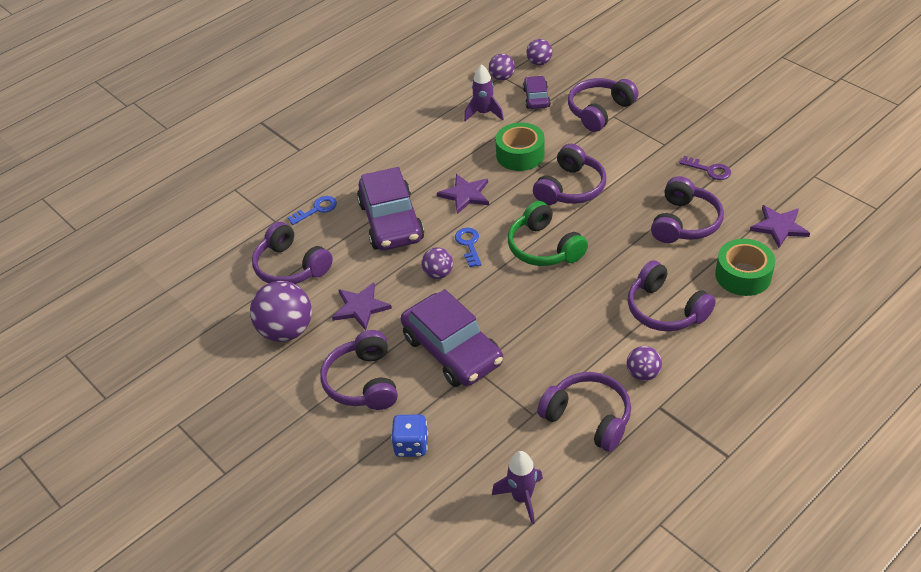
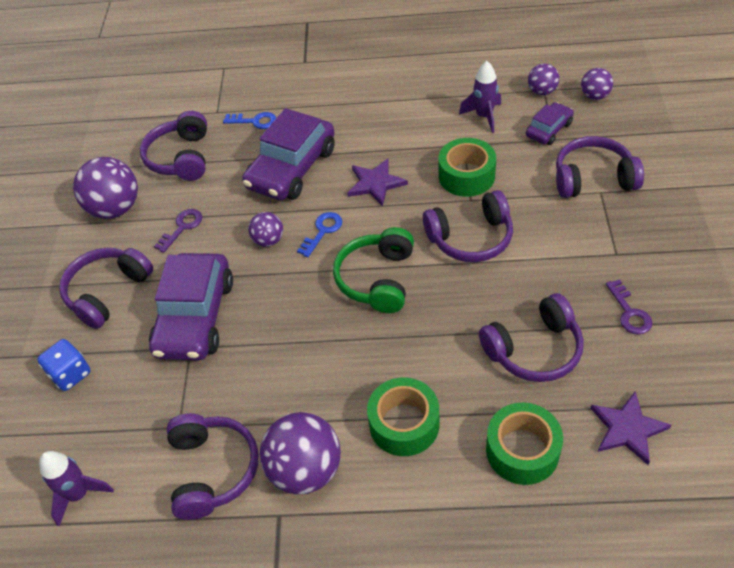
camera: 45 degrees right, 5 degrees up
purple star [332,283,392,330] -> purple key [154,209,202,253]
purple ball [627,346,662,381] -> purple ball [260,412,341,494], size x1.84
purple headphones [628,260,716,331] -> green tape [367,377,440,456]

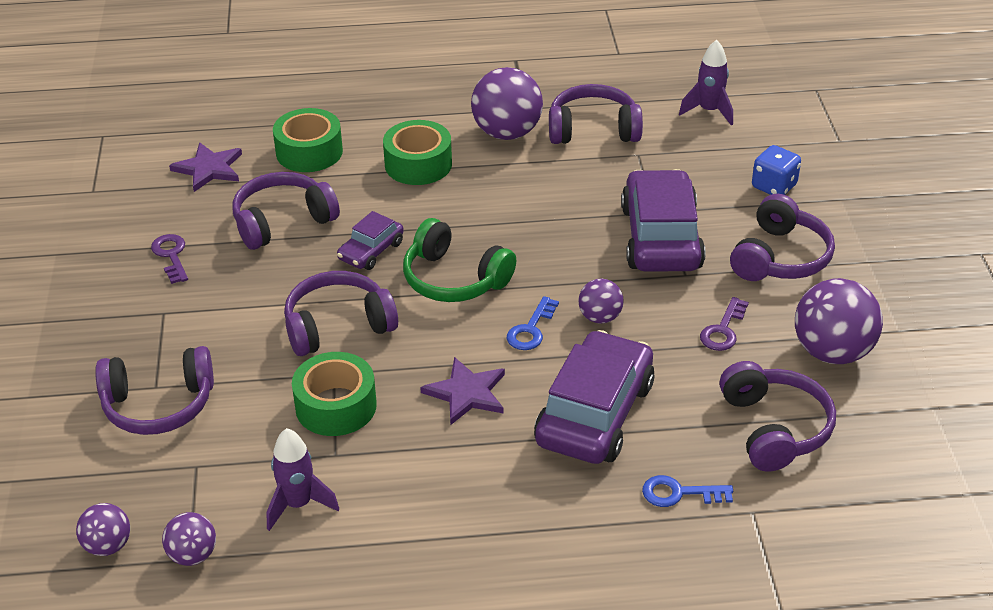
camera: 170 degrees right, 10 degrees down
purple headphones [167,413,258,520] -> purple headphones turned 105 degrees clockwise [549,84,643,144]
green headphones [333,227,414,313] -> green headphones turned 120 degrees clockwise [403,218,516,302]
purple car [526,102,574,145] -> purple car moved to [337,211,404,270]

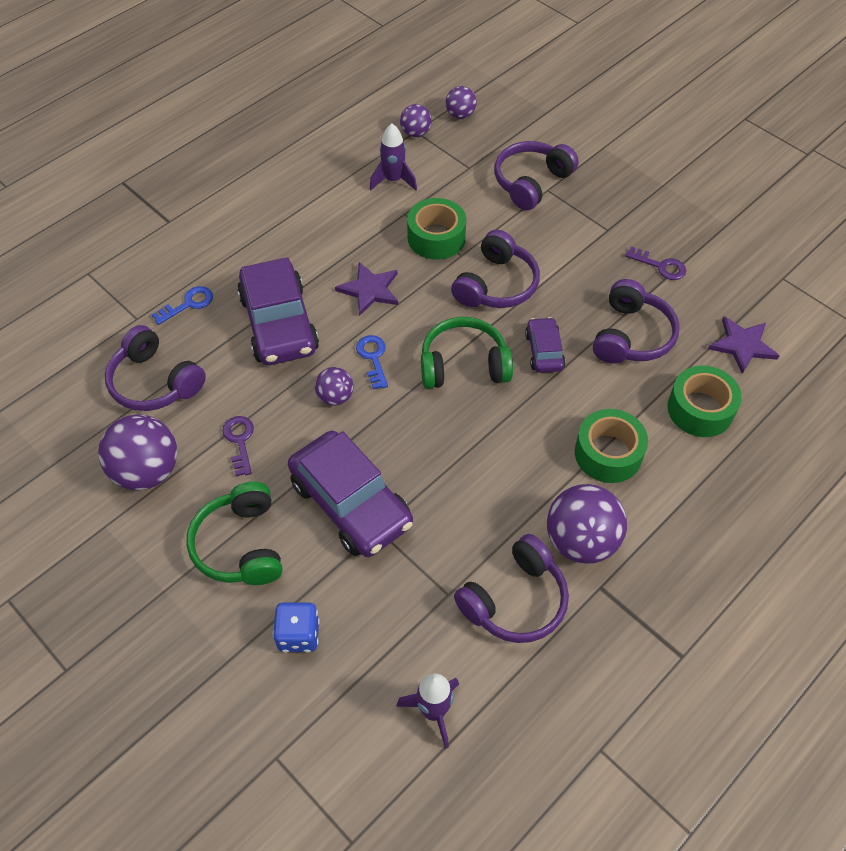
camera: 140 degrees right, 15 degrees up
purple headphones [730,194,835,281] -> green headphones [186,482,282,585]

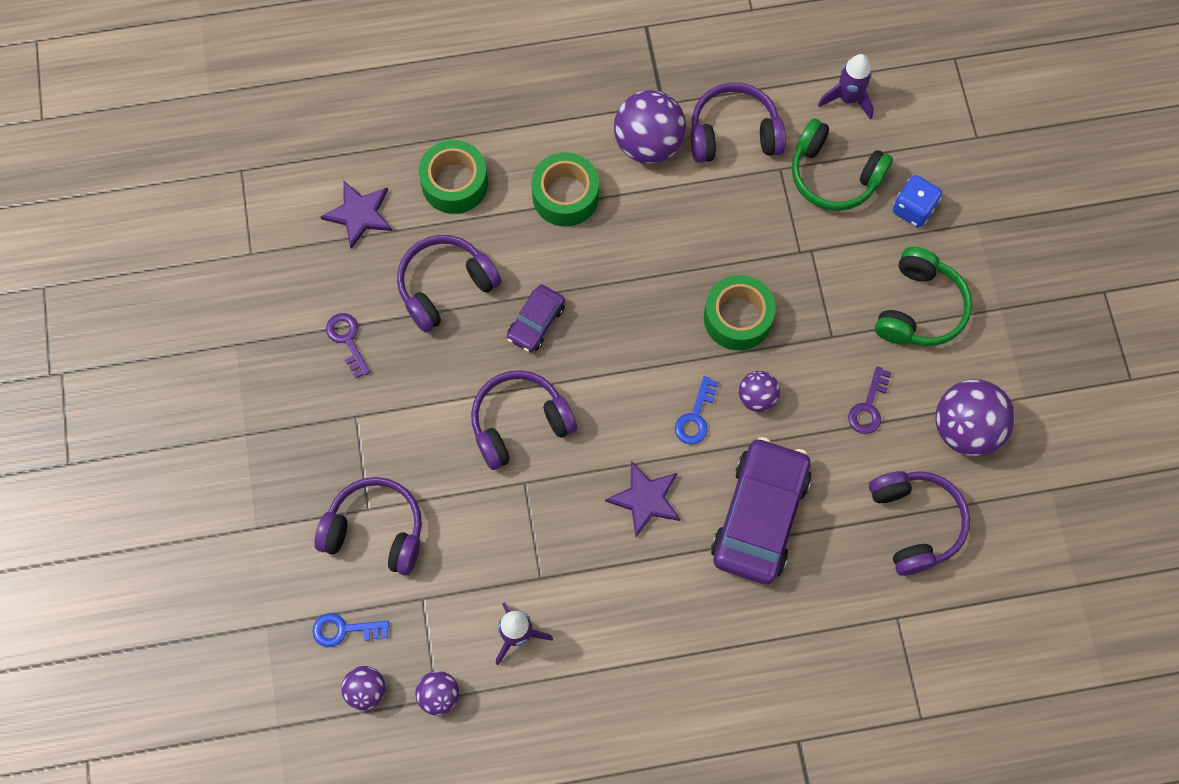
camera: 145 degrees left, 15 degrees up
blue key [152,286,213,325] -> blue key moved to [312,613,389,647]
purple car [288,431,413,557] -> none
green tape [407,198,466,260] -> green tape moved to [704,275,776,351]
green headphones [421,317,513,389] -> green headphones moved to [792,119,893,211]
purple headphones [494,141,579,210] -> purple headphones turned 150 degrees counterclockwise [315,477,422,575]

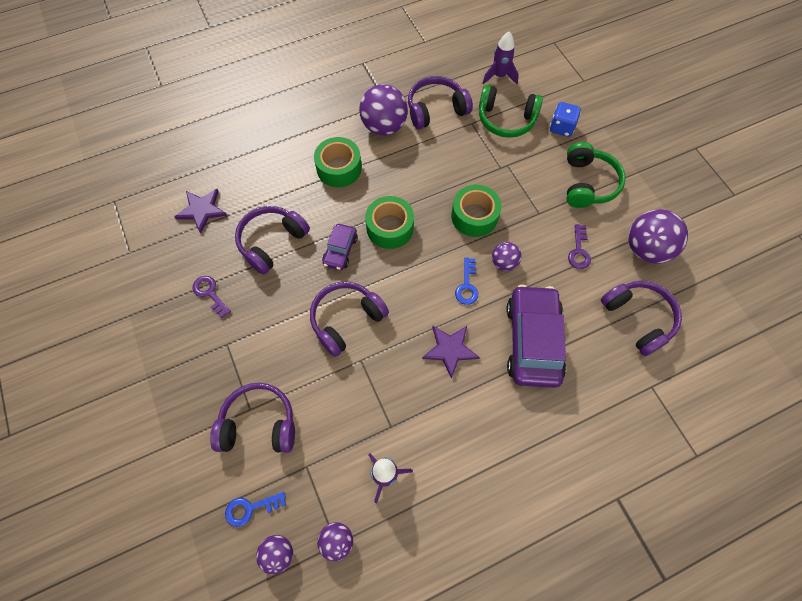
camera: 15 degrees left, 5 degrees down
green tape [419,140,488,214] -> green tape moved to [365,196,414,249]

